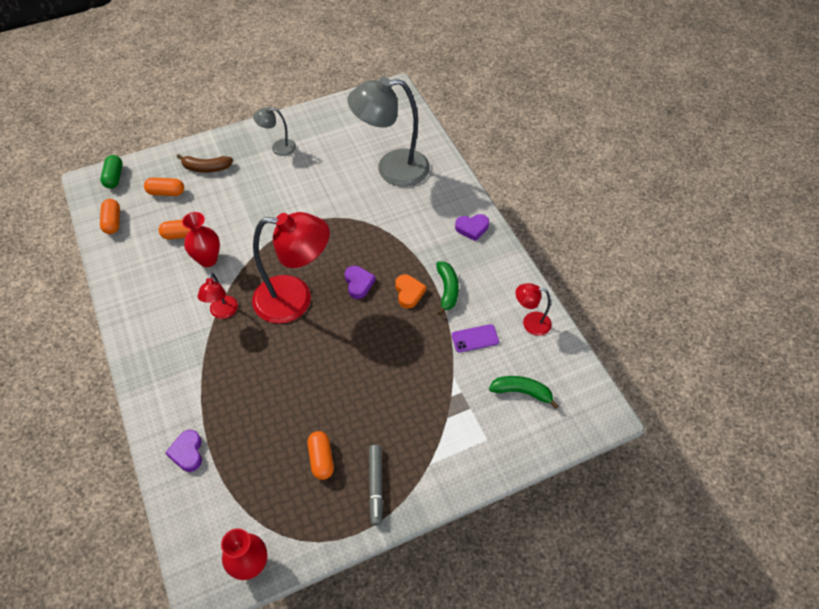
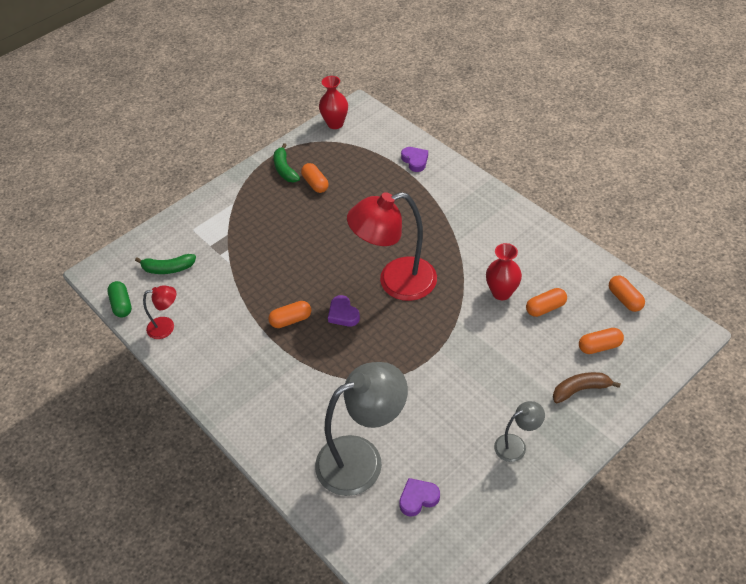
camera: 165 degrees right, 5 degrees down
green capsule [100,155,123,189] -> green capsule moved to [107,281,132,318]
red lamp [198,273,238,319] -> none
grey marker [369,445,383,526] -> none
orange heart [395,274,426,308] -> orange capsule [268,301,311,328]
green banana [436,262,459,315] -> green banana moved to [274,143,300,182]
purple phone [452,324,499,353] -> none
purple heart [455,214,489,241] -> purple heart moved to [399,478,440,517]

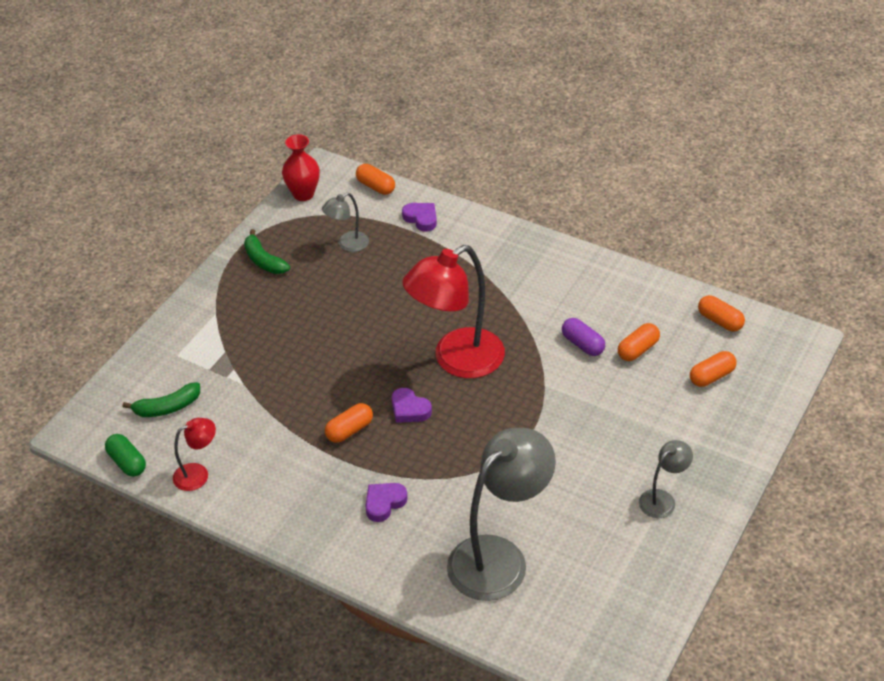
camera: 20 degrees left, 5 degrees down
orange capsule [301,163,329,193] -> orange capsule moved to [356,164,395,195]
purple heart [399,478,440,517] -> purple heart moved to [365,483,408,522]
red vase [486,243,522,300] -> purple capsule [562,318,605,356]
brown banana [553,372,621,403] -> none
none -> grey lamp [322,193,369,252]

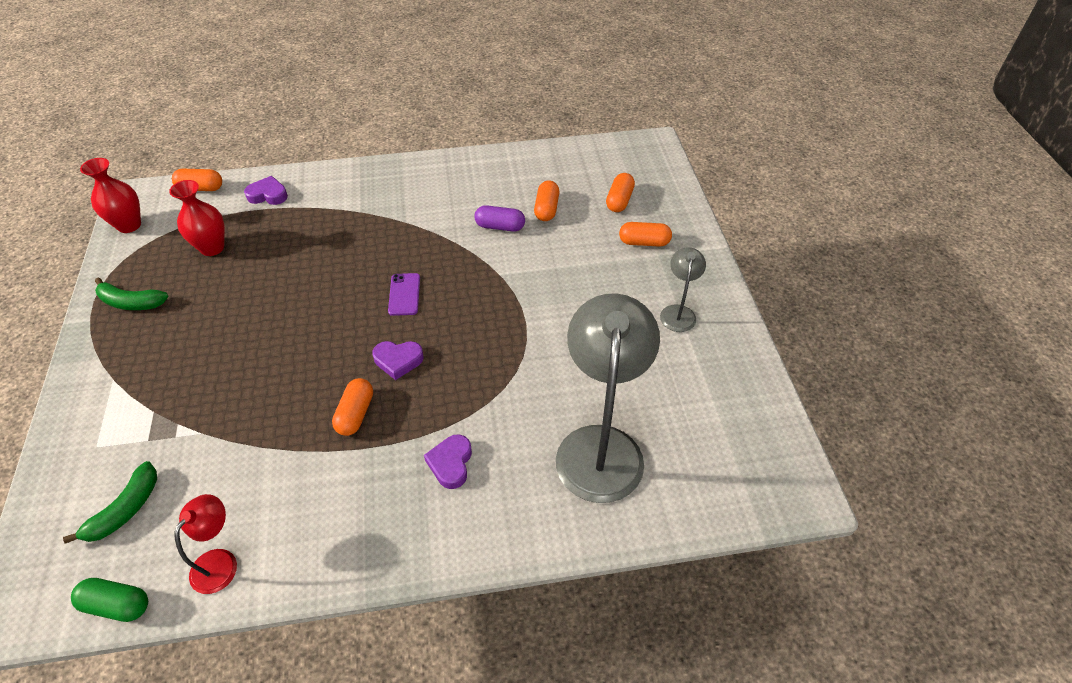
camera: 40 degrees left, 5 degrees up
grey lamp [322,193,369,252] -> red vase [169,180,225,256]
red lamp [402,245,505,378] -> purple phone [388,273,420,316]
orange capsule [698,295,745,332] -> orange capsule moved to [619,222,672,247]

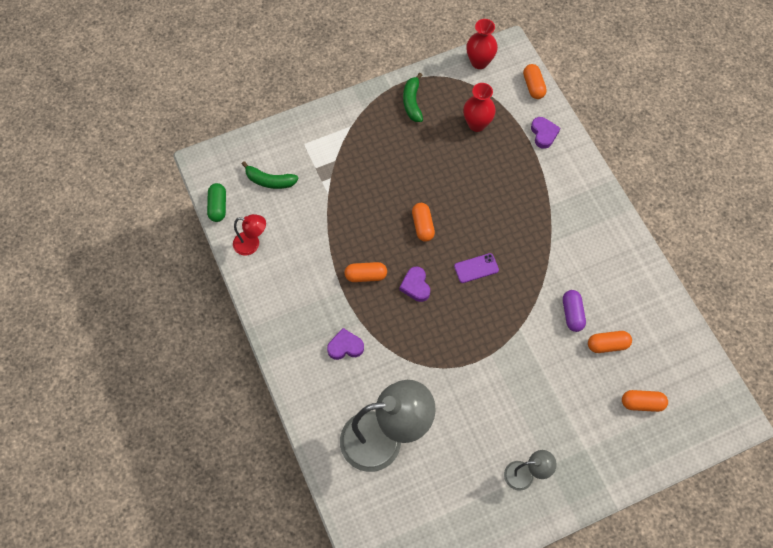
camera: 75 degrees right, 15 degrees up
orange capsule [619,222,672,247] -> orange capsule moved to [412,203,435,242]

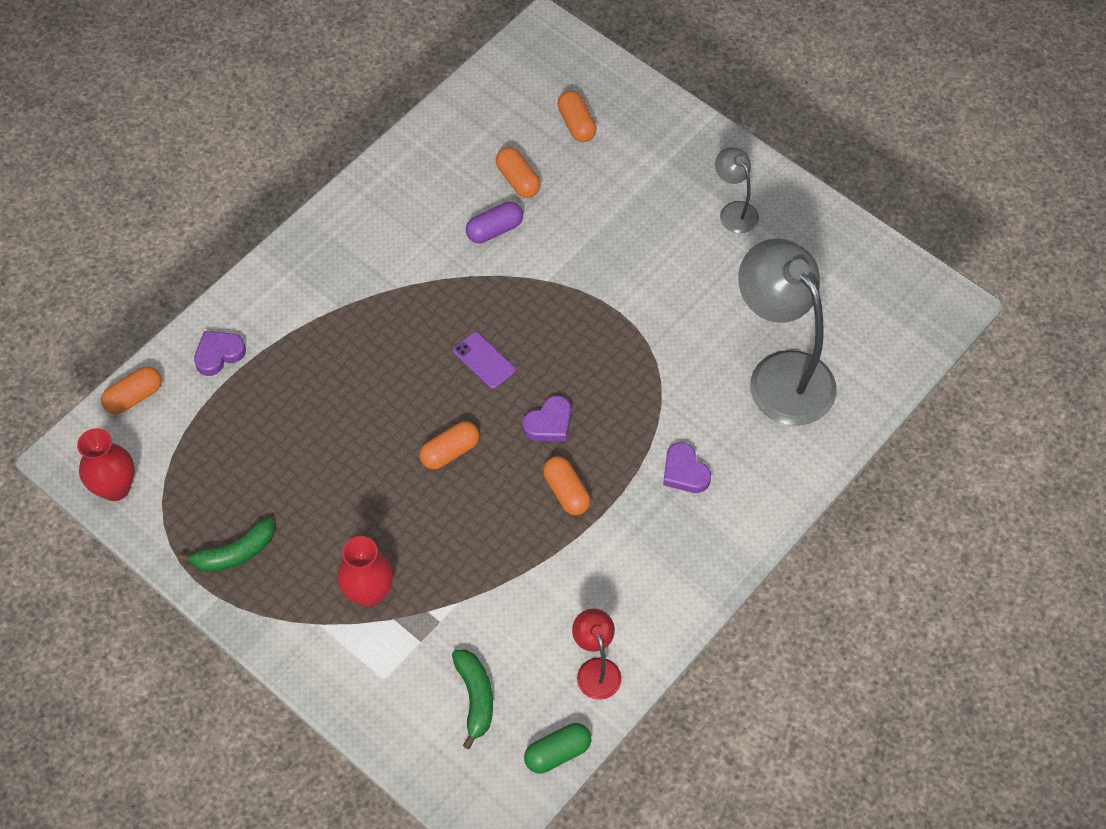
camera: 115 degrees left, 5 degrees down
red vase [463,83,496,132] -> red vase moved to [337,536,393,607]

